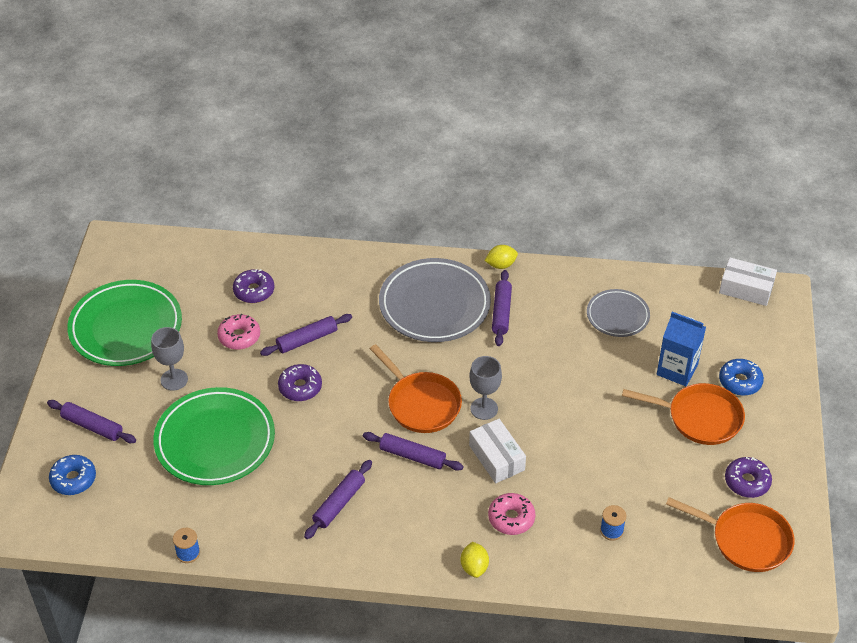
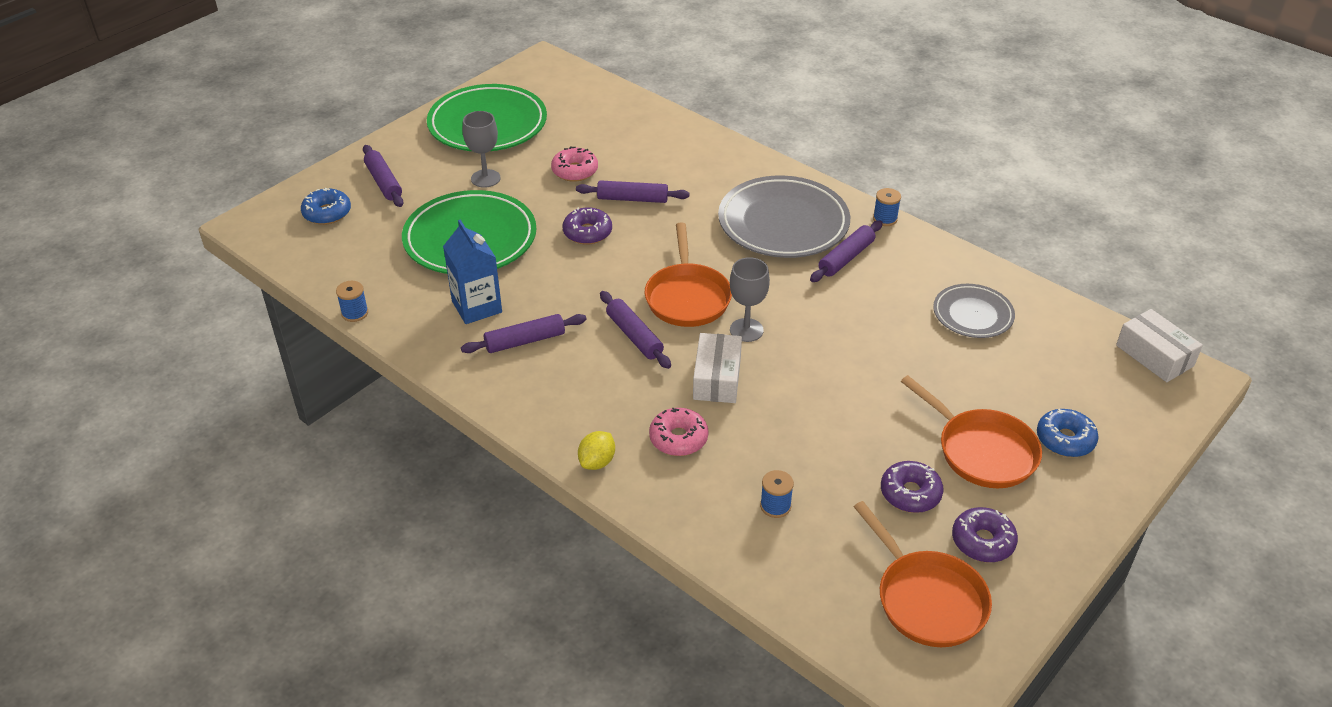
camera: 35 degrees right, 5 degrees down
purple donut [233,269,274,303] -> purple donut moved to [881,461,943,513]
yellow lemon [485,245,518,269] -> blue spool [873,188,901,226]
blue carton [657,312,706,386] -> blue carton moved to [443,220,502,324]

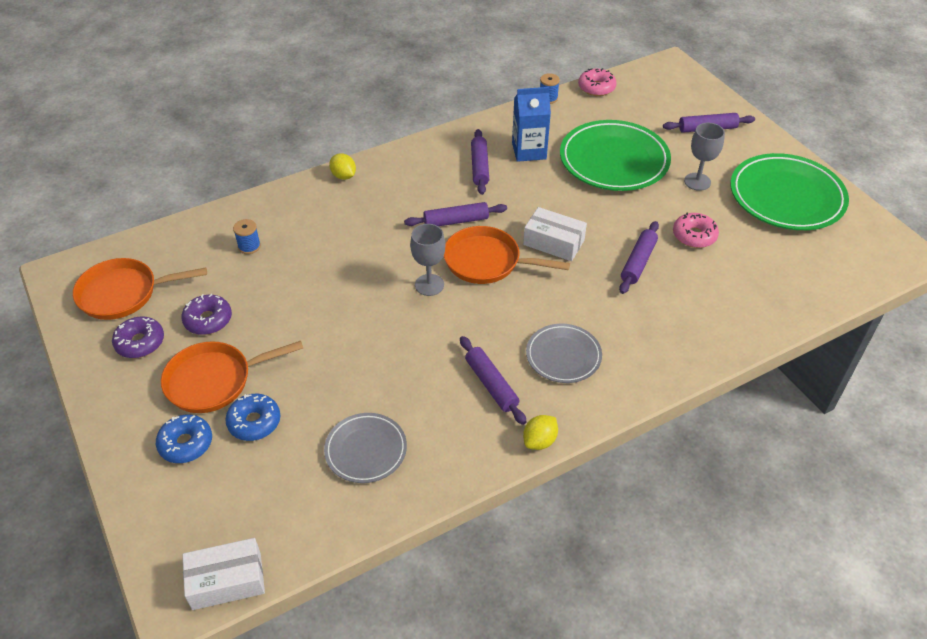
camera: 110 degrees right, 5 degrees up
blue donut [301,188,351,225] -> blue donut moved to [225,394,280,441]
purple donut [563,207,612,245] -> none
pink donut [649,408,708,456] -> pink donut moved to [578,68,617,96]
white box [693,333,742,403] -> white box moved to [523,207,587,261]
grey plate [718,176,850,258] -> grey plate [526,324,602,383], size x0.56
blue spool [873,188,901,226] -> yellow lemon [523,415,558,450]

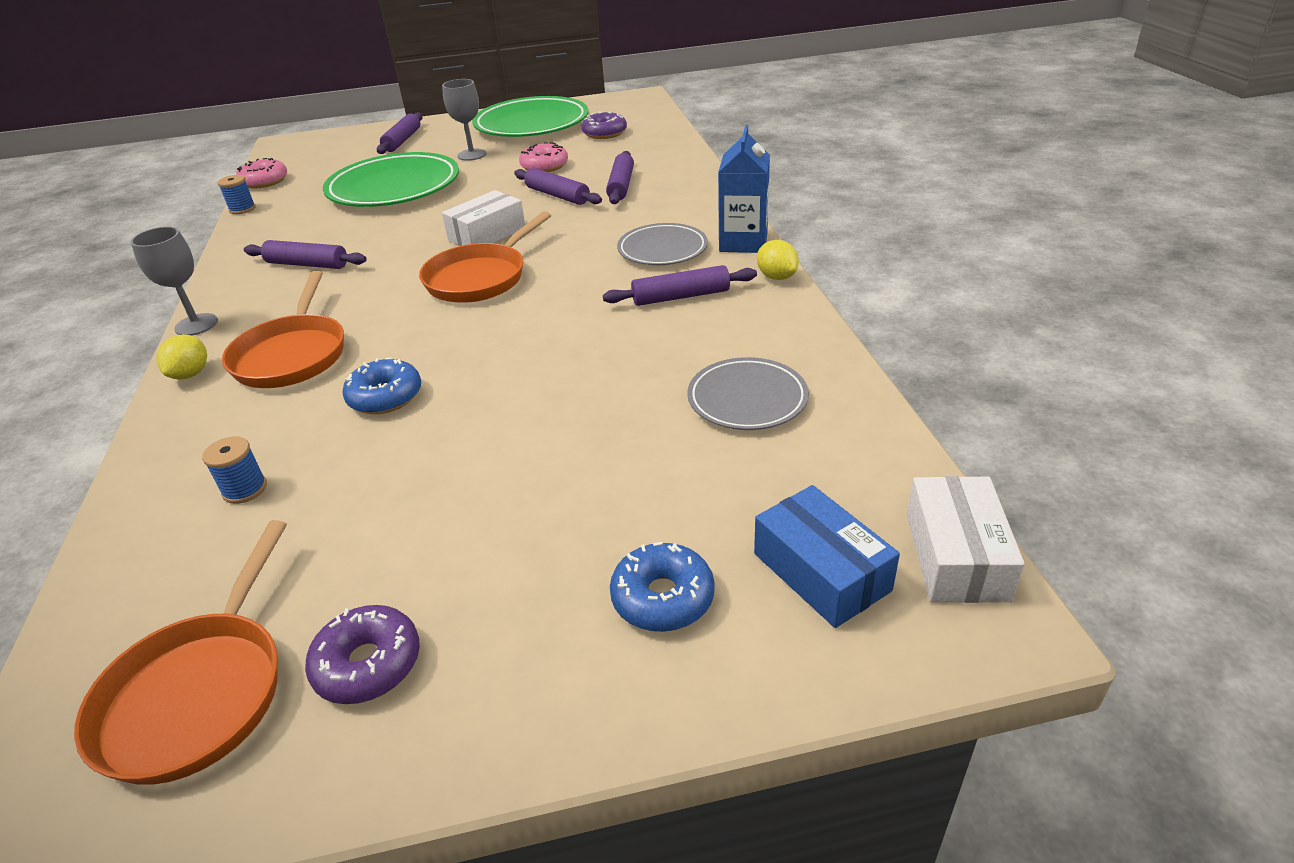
camera: 70 degrees left, 10 degrees down
orange pan [161,341,303,413] -> orange pan moved to [222,271,344,388]
purple donut [181,294,232,335] -> purple donut moved to [582,112,627,139]
blue donut [225,394,280,441] -> blue donut moved to [342,358,421,414]
yellow lemon [329,153,356,180] -> yellow lemon turned 60 degrees counterclockwise [156,334,207,379]
purple rolling pin [404,202,507,226] -> purple rolling pin moved to [606,151,634,204]
grey goblet [410,224,445,296] -> grey goblet moved to [131,227,218,336]
blue carton [512,87,551,162] -> blue carton moved to [718,125,770,253]
none -> blue box [754,485,900,628]

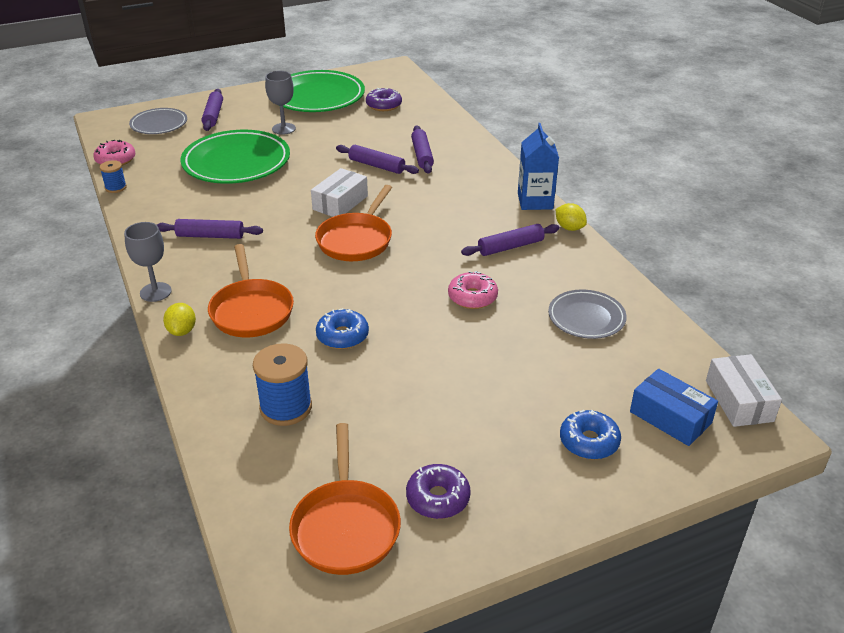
camera: 15 degrees left, 0 degrees up
blue spool [202,436,267,504] -> blue spool [253,343,312,426], size x1.81
pink donut [519,142,568,172] -> pink donut moved to [448,271,498,309]
grey plate [617,223,708,265] -> grey plate moved to [129,108,187,134]

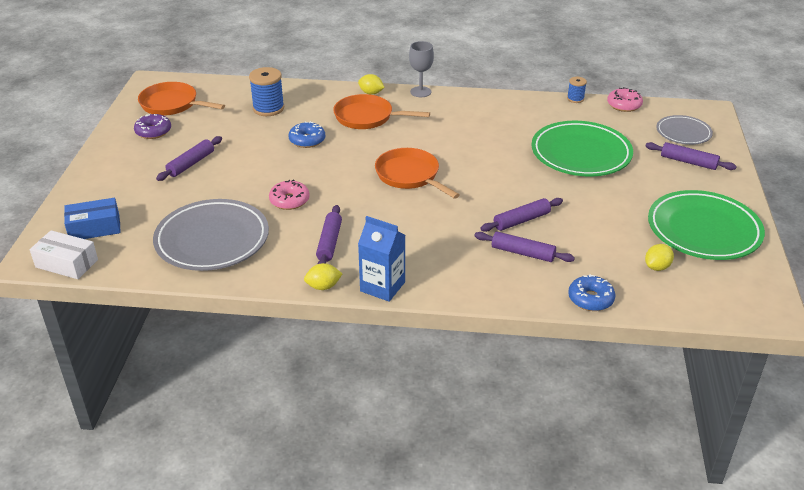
camera: 120 degrees right, 0 degrees up
purple rolling pin [157,219,263,239] -> purple rolling pin moved to [156,136,222,181]
grey goblet [265,71,296,135] -> none
white box [311,168,368,217] -> none
purple donut [366,88,402,111] -> yellow lemon [645,244,674,271]
grey plate [548,290,627,339] -> grey plate [153,199,269,271], size x1.78
blue donut [560,410,621,460] -> blue donut moved to [568,274,615,311]

